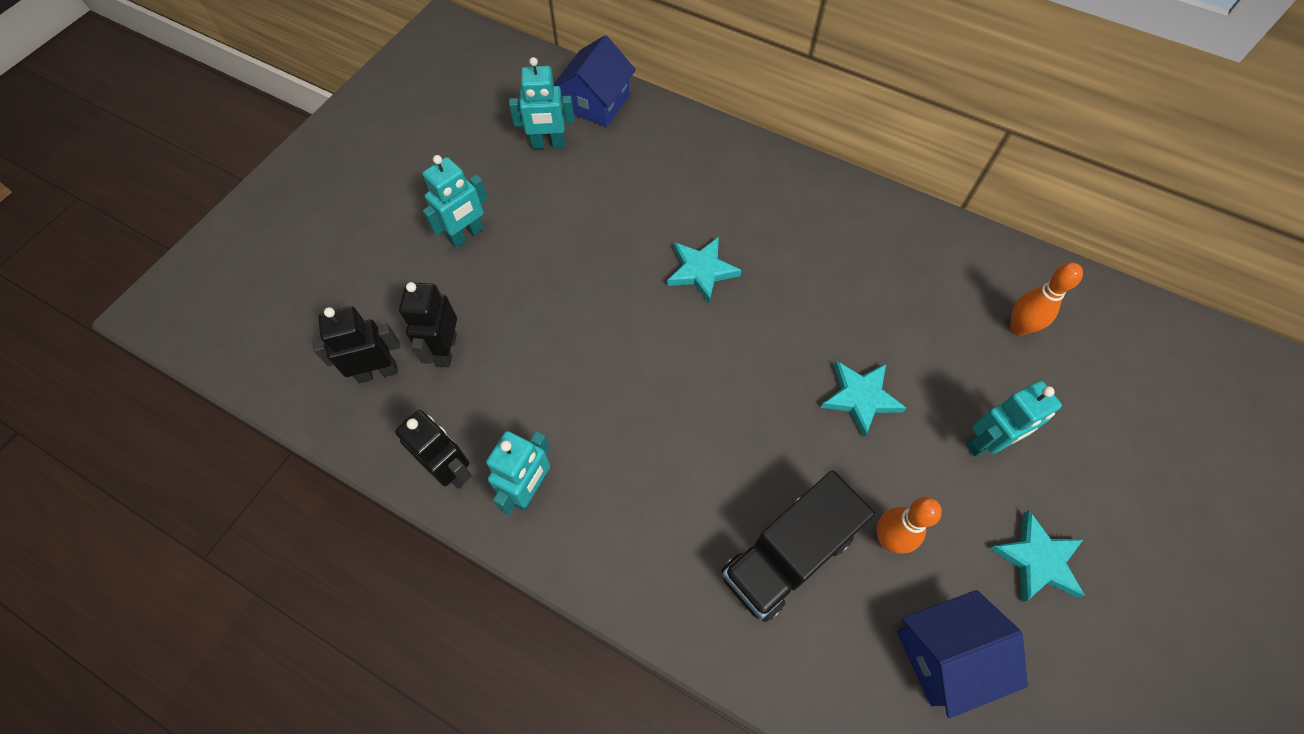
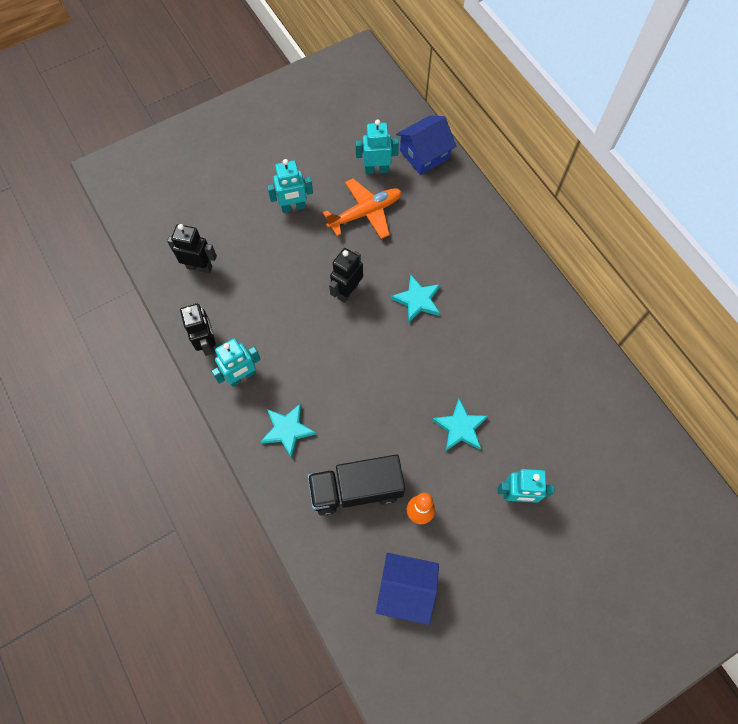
camera: 30 degrees right, 5 degrees up
black robot [399,282,457,367] -> black robot moved to [329,248,363,303]
turquoise robot [509,57,574,149] -> turquoise robot turned 150 degrees clockwise [356,119,399,174]
turquoise star [989,510,1085,602] -> turquoise star moved to [260,403,316,458]
orange bowling pin [1010,263,1083,336] -> none
none -> orange plane [323,178,402,239]

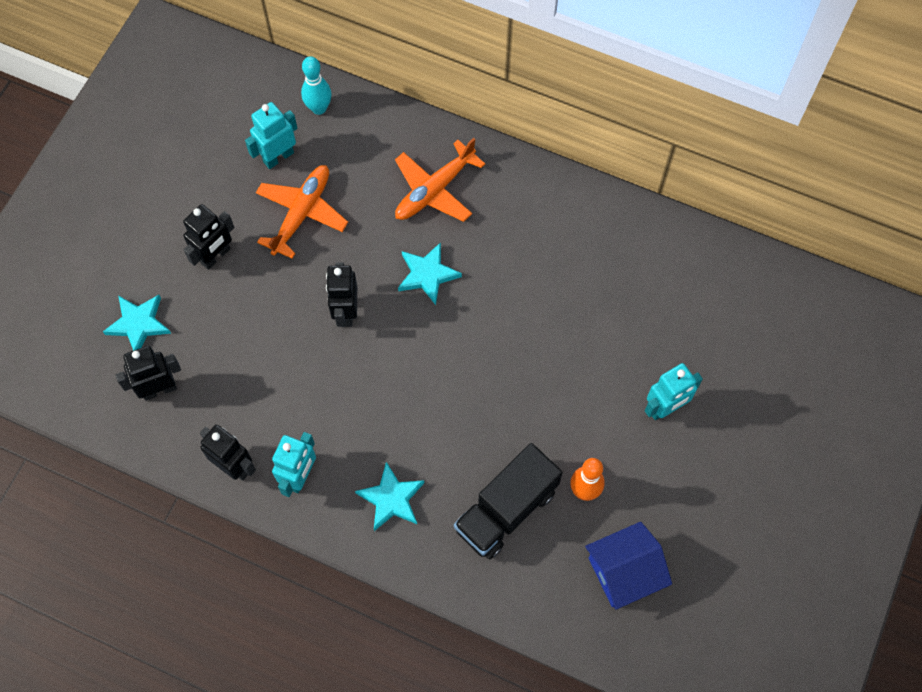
camera: 35 degrees left, 0 degrees up
turquoise robot [267,159,313,213] -> black robot [183,204,234,270]
blue house [396,116,456,175] -> turquoise bowling pin [301,56,332,115]
turquoise star [433,399,488,451] -> turquoise star moved to [103,295,171,351]
none -> orange plane [395,138,485,222]

